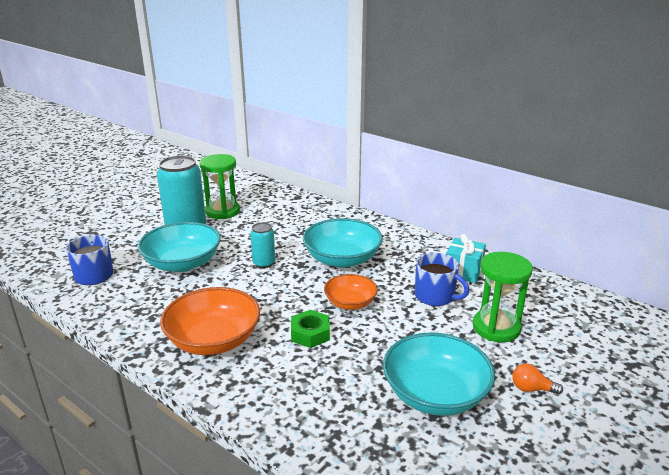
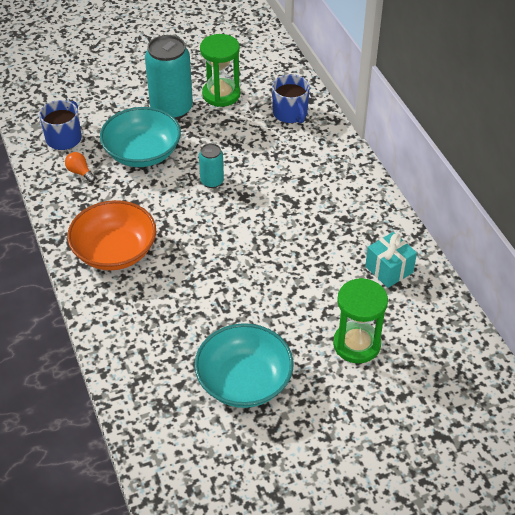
camera: 30 degrees right, 20 degrees up
green nut [291,310,330,348] -> none
turquoise bowl [303,218,383,268] -> none
orange bowl [324,274,378,310] -> none
blue mug [415,253,469,306] -> blue mug moved to [272,74,310,123]
orange light bulb [512,364,563,395] -> orange light bulb moved to [65,152,95,182]

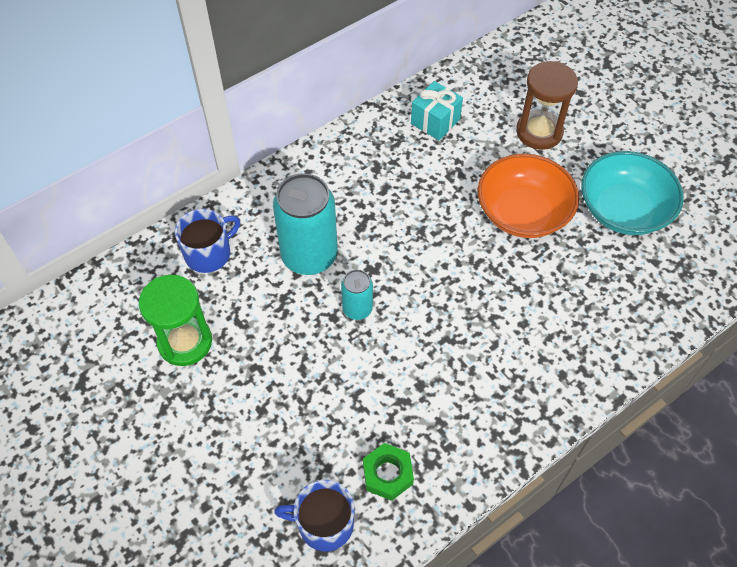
camera: 105 degrees left, 10 degrees up
orange light bulb [65,152,95,182] -> green nut [363,443,414,501]
orange bowl [67,200,156,270] -> orange bowl moved to [477,154,579,238]
turquoise bowl [100,107,181,167] -> none
turquoise can [145,35,193,120] -> turquoise can moved to [273,173,338,275]
green hourglass [333,278,388,363] -> brown hourglass [516,61,578,150]

